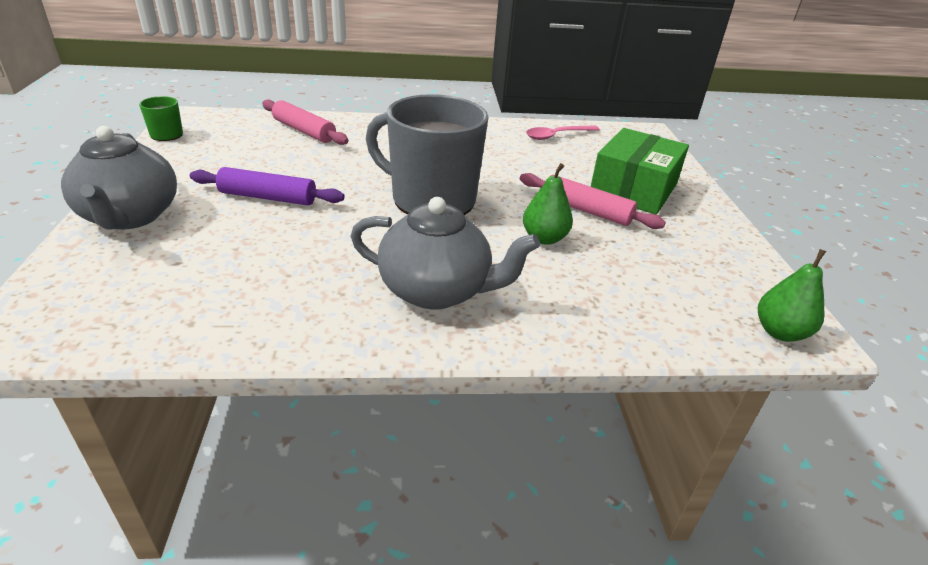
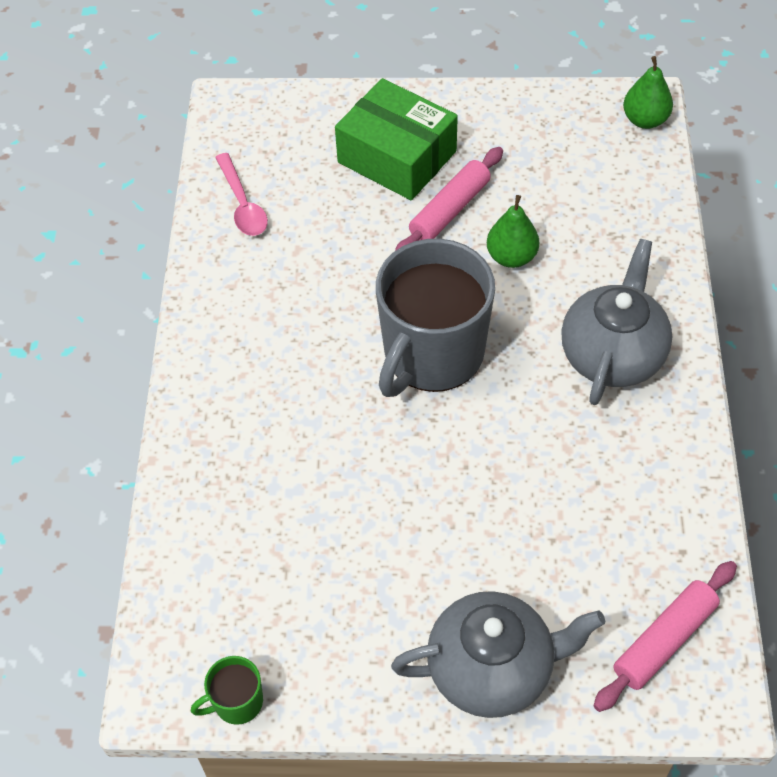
camera: 80 degrees left, 20 degrees up
purple rolling pin [190,167,345,205] -> none
pink rolling pin [262,100,349,145] -> pink rolling pin moved to [593,561,737,712]

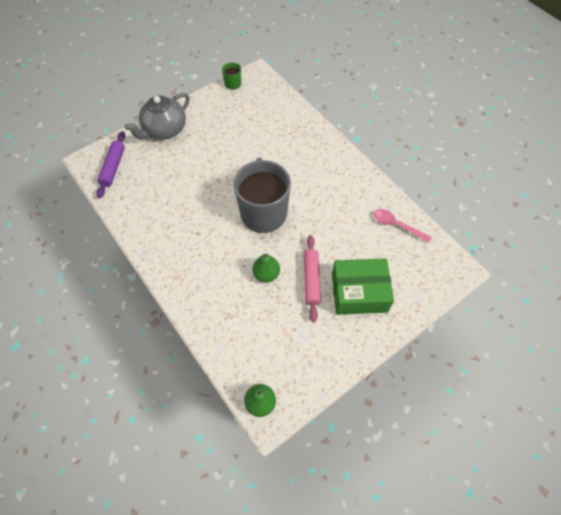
camera: 140 degrees right, 5 degrees up
grey teapot [561,239,672,405] -> none
pink rolling pin [593,561,737,712] -> purple rolling pin [96,131,125,198]

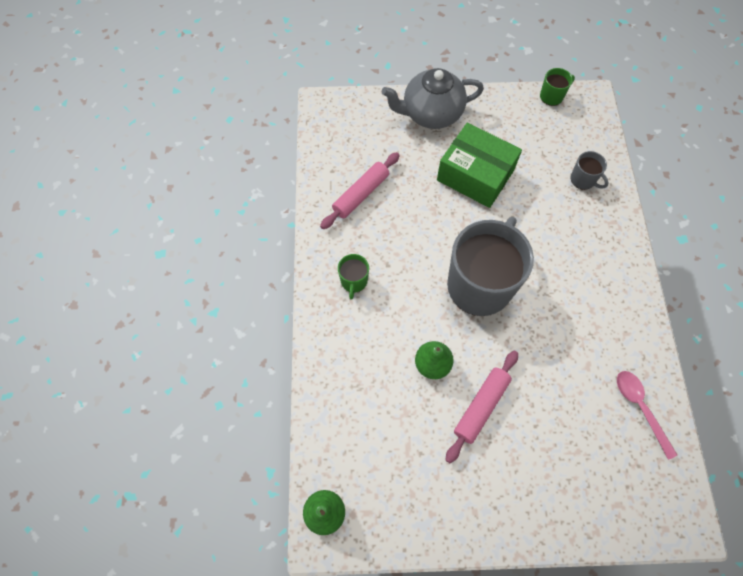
camera: 35 degrees right, 5 degrees up
purple rolling pin [96,131,125,198] -> none
green box [332,258,394,315] -> green box moved to [437,123,522,208]
none -> pink rolling pin [320,152,400,229]
none -> green mug [338,254,369,300]
none -> grey mug [571,151,609,190]

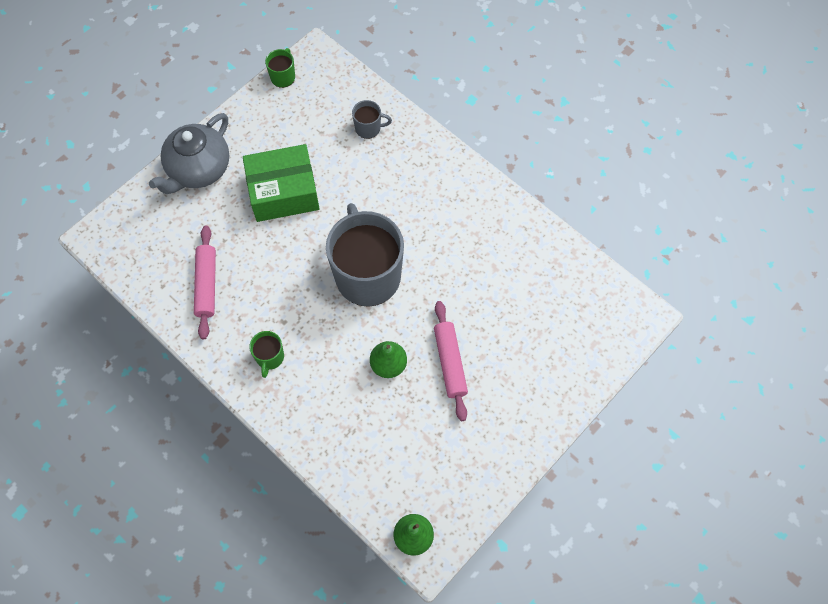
camera: 45 degrees left, 0 degrees up
green mug [338,254,369,300] -> green mug turned 45 degrees clockwise [249,331,284,378]
pink spoon [617,371,677,460] -> none

